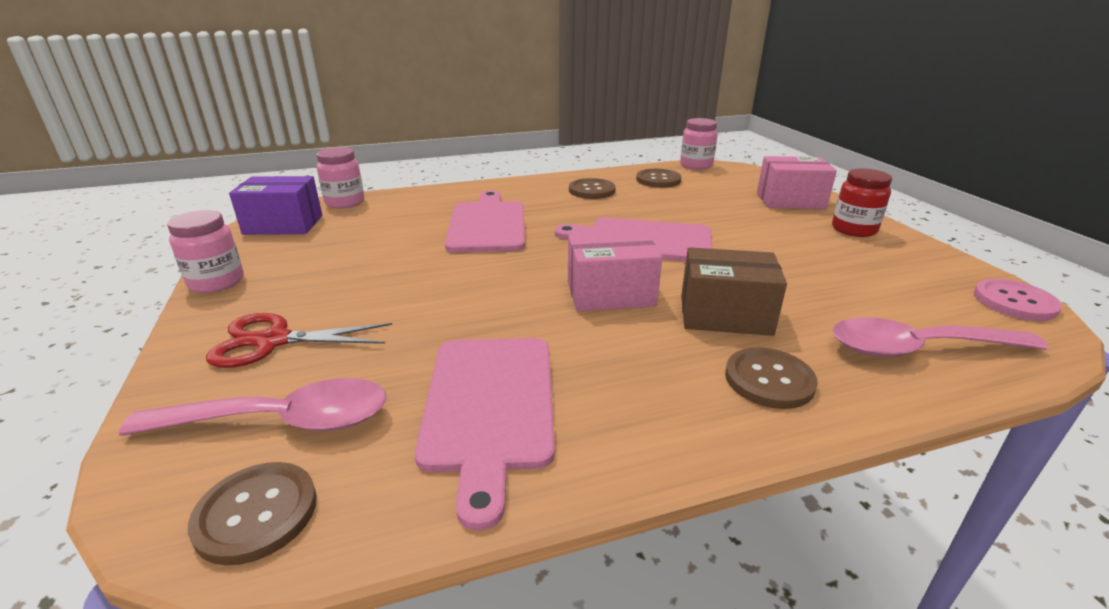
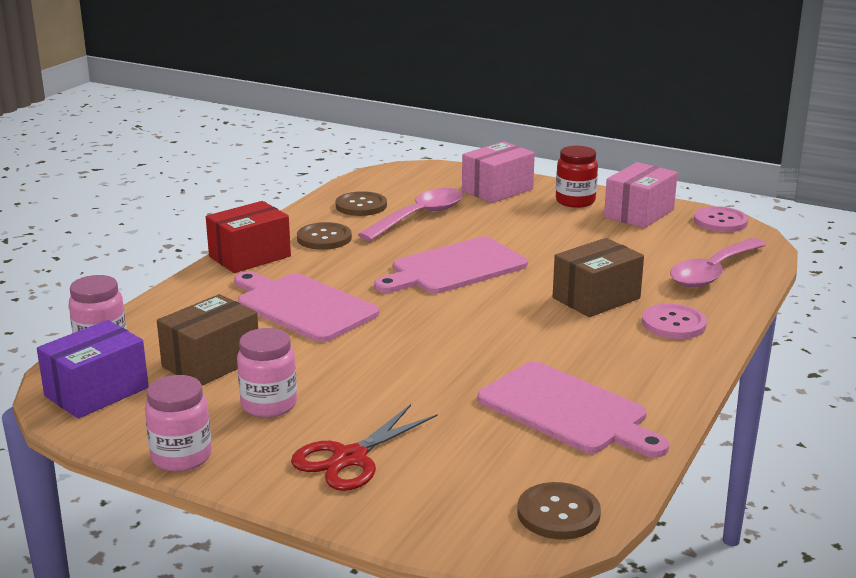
camera: 45 degrees left, 5 degrees down
pink spoon [119,378,387,436] -> pink spoon moved to [358,188,463,241]
pink box [568,231,662,311] -> pink box moved to [604,162,678,228]
pink jar [680,118,718,170] -> pink jar moved to [237,328,297,418]
brown button [725,347,818,409] -> pink button [642,304,707,339]
none -> brown box [157,294,258,386]
none -> red box [206,201,291,273]

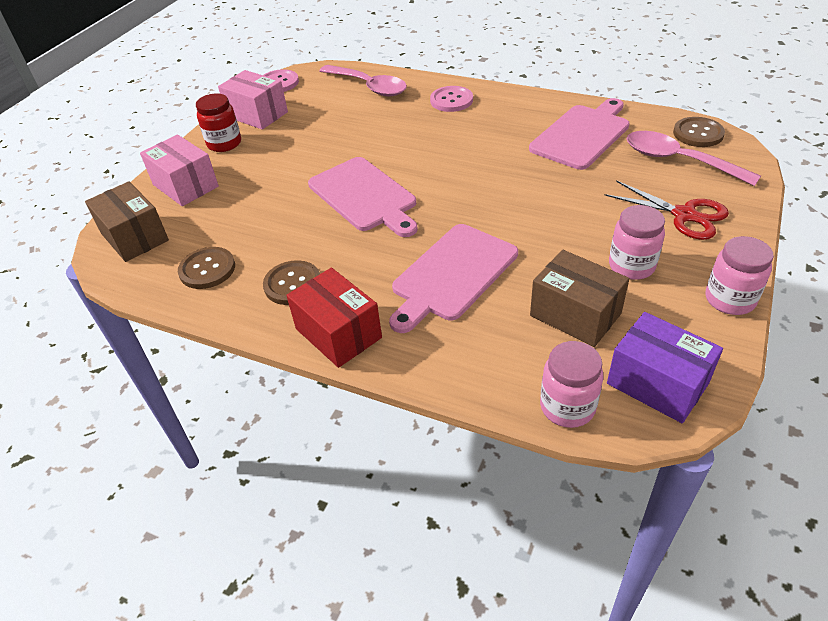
camera: 90 degrees left, 20 degrees up
pink spoon [358,188,463,241] -> pink spoon moved to [626,131,761,186]
brown box [553,238,644,317] -> brown box moved to [85,181,169,262]

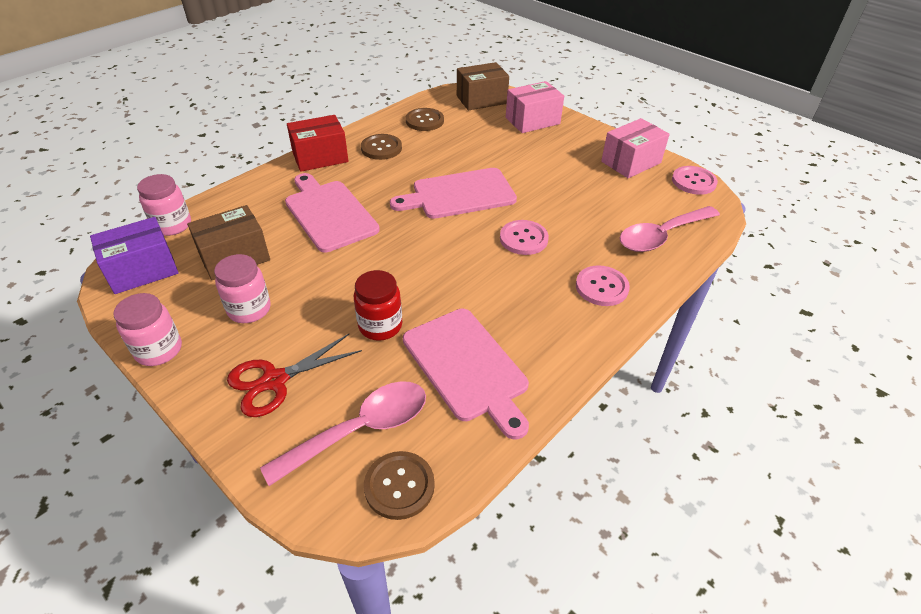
camera: 105 degrees right, 0 degrees up
red jar [196,93,241,152] -> red jar moved to [354,270,402,341]
none -> pink button [500,220,549,255]

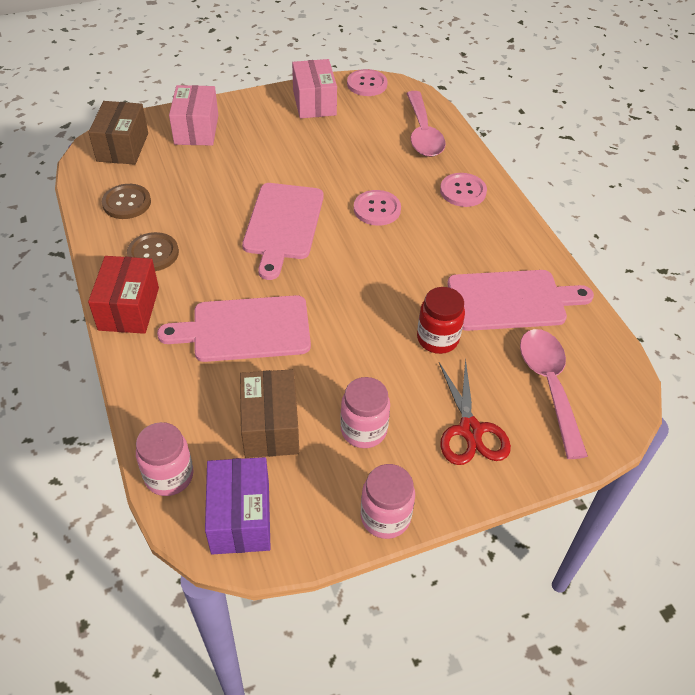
camera: 65 degrees left, 5 degrees up
brown button [364,451,435,520] -> none

